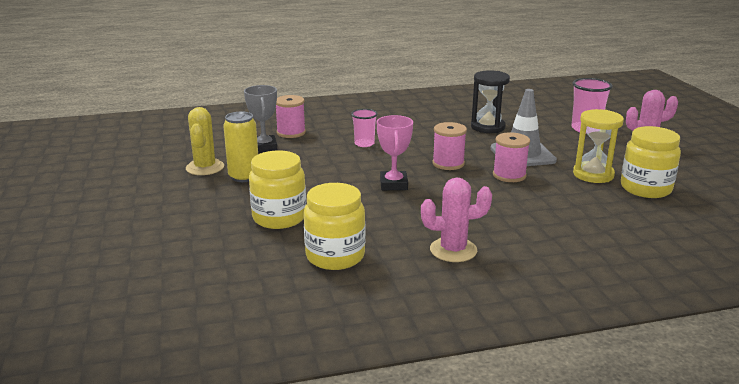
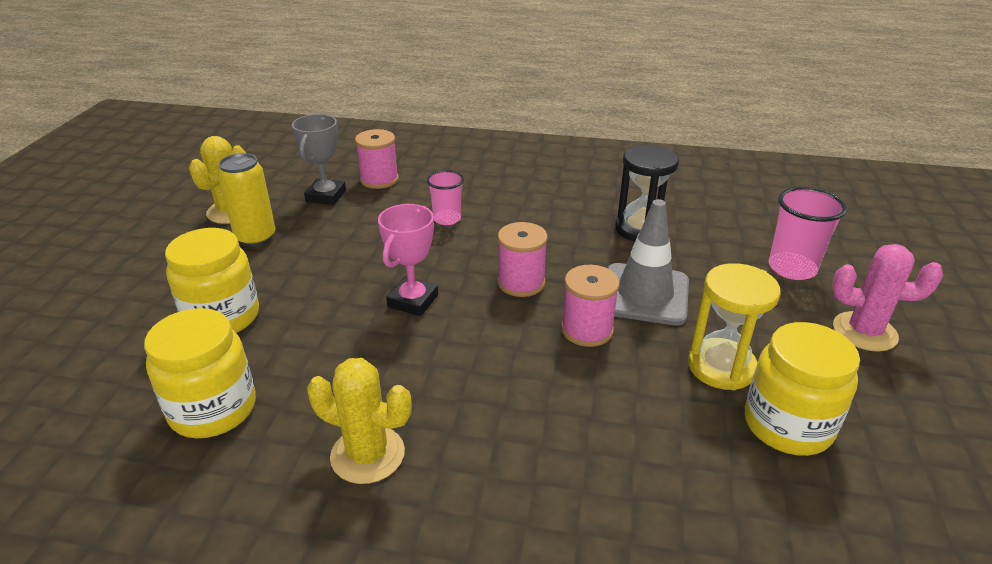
camera: 25 degrees right, 10 degrees up
pink cactus [421,177,492,262] -> yellow cactus [307,358,412,484]

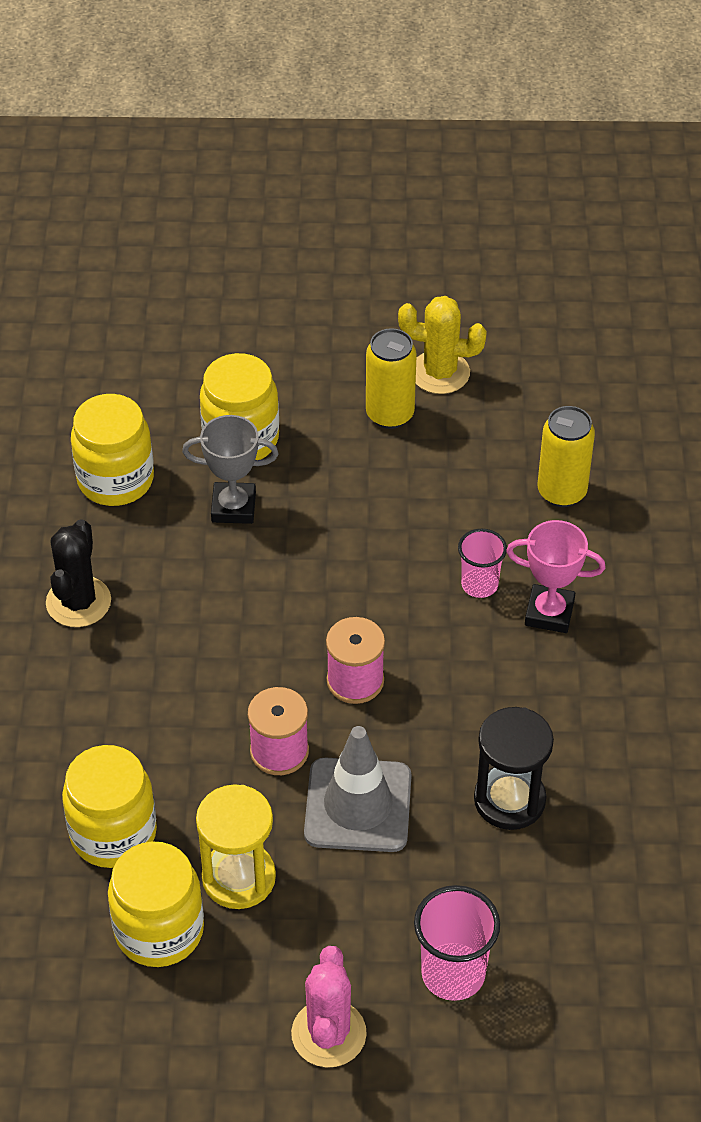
camera: 80 degrees right, 15 degrees up
grey trophy [292,114,346,205] -> grey trophy moved to [182,415,279,524]
yellow cactus [307,358,412,484] -> black cactus [46,519,111,627]
pink spool [355,129,399,189] -> yellow can [537,406,595,507]
pink trophy [378,204,438,316] -> pink trophy moved to [506,520,606,633]
none -> yellow jar [62,745,157,868]

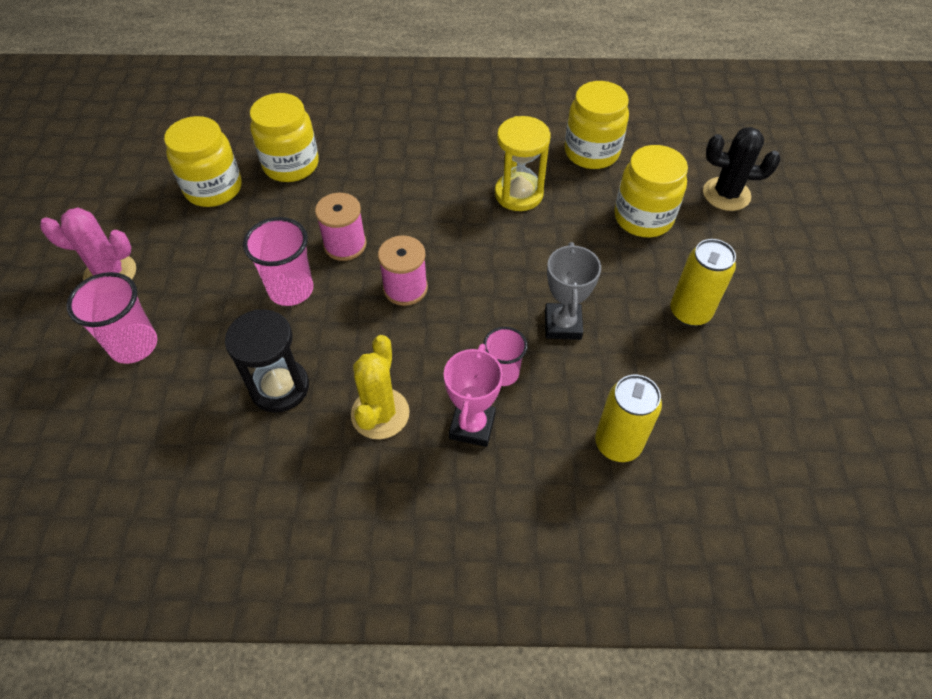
camera: 90 degrees right, 5 degrees up
black cactus [46,519,111,627] -> black cactus moved to [703,127,780,211]
grey trophy [182,415,279,524] -> grey trophy moved to [545,242,601,340]
yellow hourglass [196,784,276,909] -> yellow hourglass moved to [495,116,551,211]
grey traffic cone [304,726,411,852] -> pink cup [243,217,313,306]
yellow cactus [398,296,487,394] -> yellow cactus moved to [351,335,410,439]

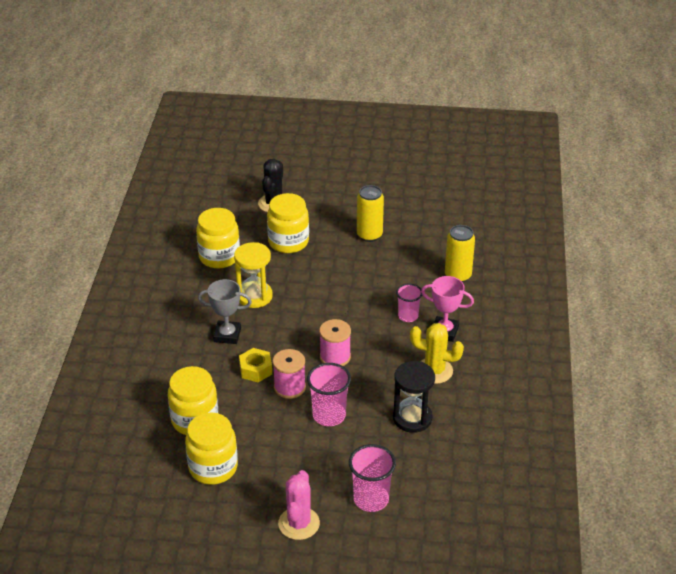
camera: 85 degrees left, 15 degrees down
grey trophy [545,242,601,340] -> grey trophy moved to [198,279,252,344]
none -> yellow nut [239,348,272,382]

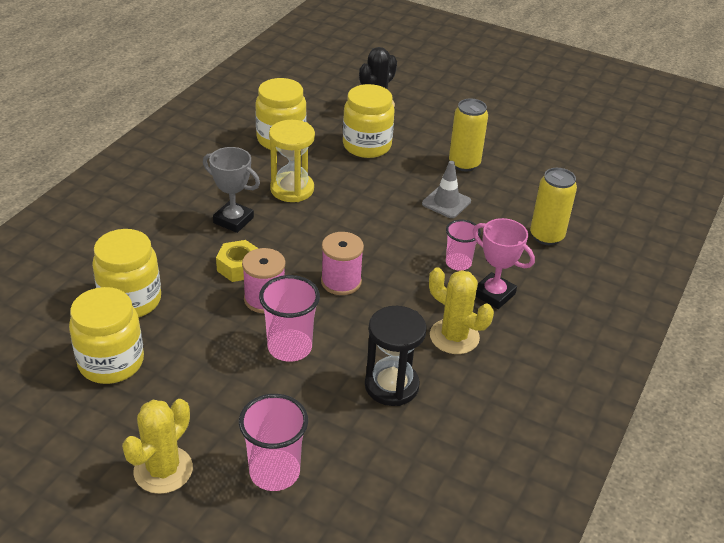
camera: 20 degrees right, 0 degrees up
pink cactus [278,470,320,540] -> yellow cactus [122,399,193,494]
none -> grey traffic cone [422,161,471,218]

